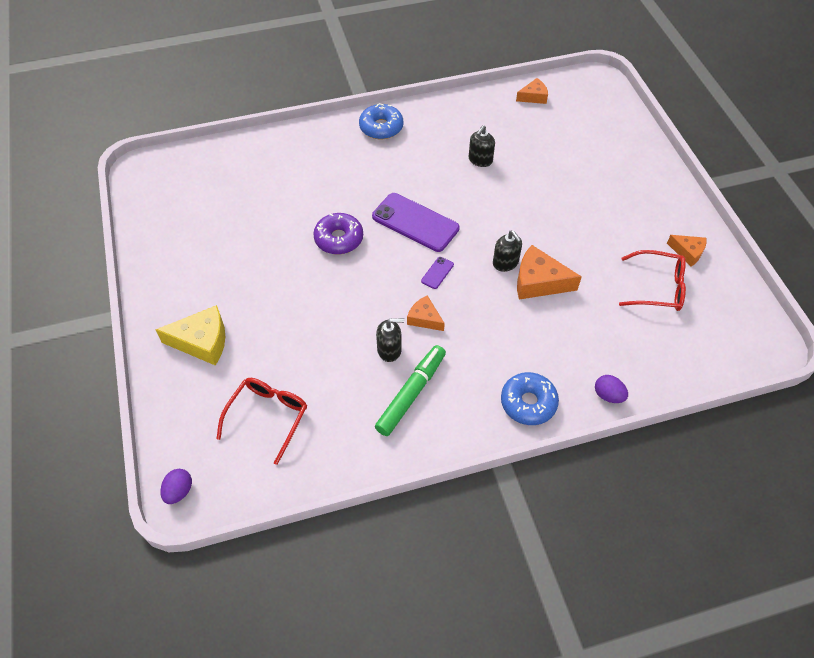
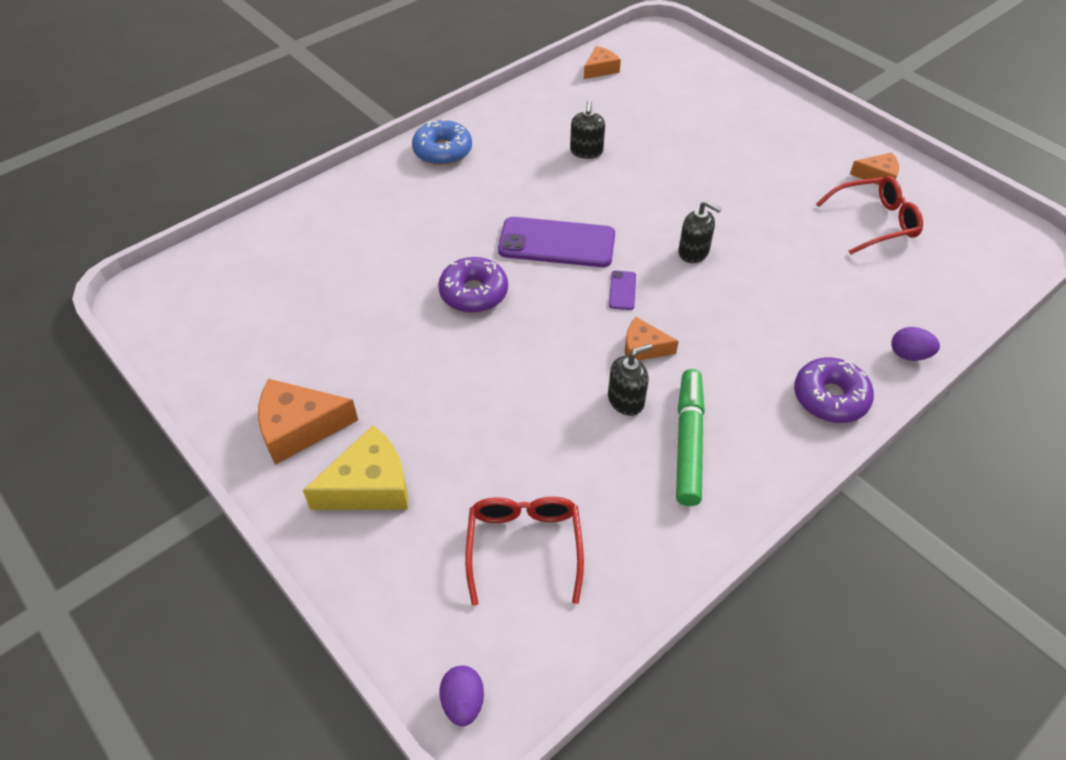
camera: 25 degrees left, 5 degrees down
blue donut [501,372,559,425] -> purple donut [794,358,874,423]
orange cheese [517,245,582,300] -> orange cheese moved to [258,379,358,465]

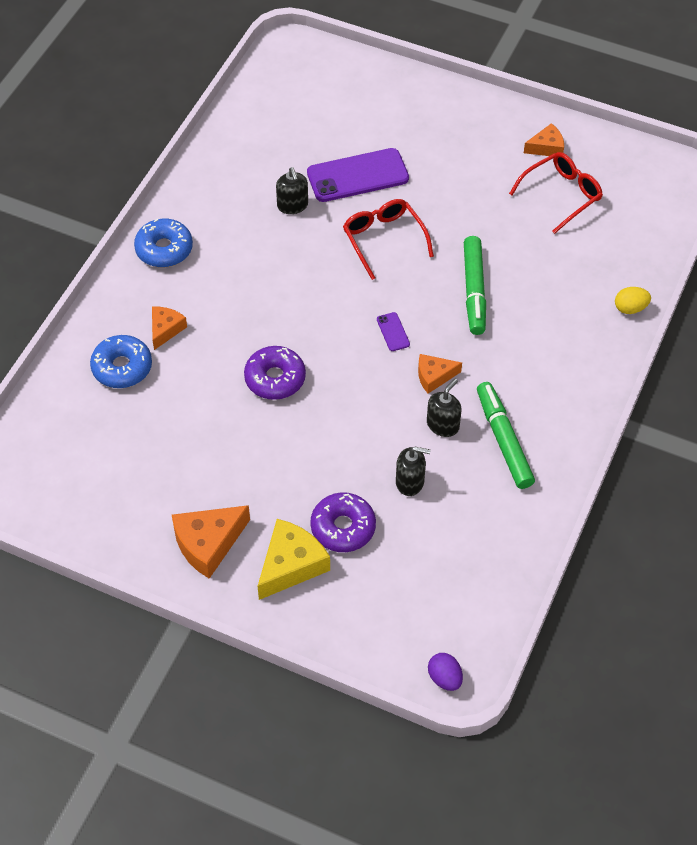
camera: 25 degrees left, 5 degrees up
red glasses [465,497,584,606] -> red glasses moved to [343,199,434,280]
purple phone [498,217,615,267] -> purple phone moved to [307,148,409,202]
orange cheese [584,46,621,79] -> orange cheese moved to [152,307,187,350]
black soap dispenser [678,200,722,263] -> black soap dispenser moved to [396,447,430,496]
purple donut [794,358,874,423] -> purple donut moved to [310,492,376,552]
purple egg [891,327,940,361] -> yellow egg [615,287,651,314]
none -> blue donut [90,335,152,388]
none -> green marker [464,236,486,335]

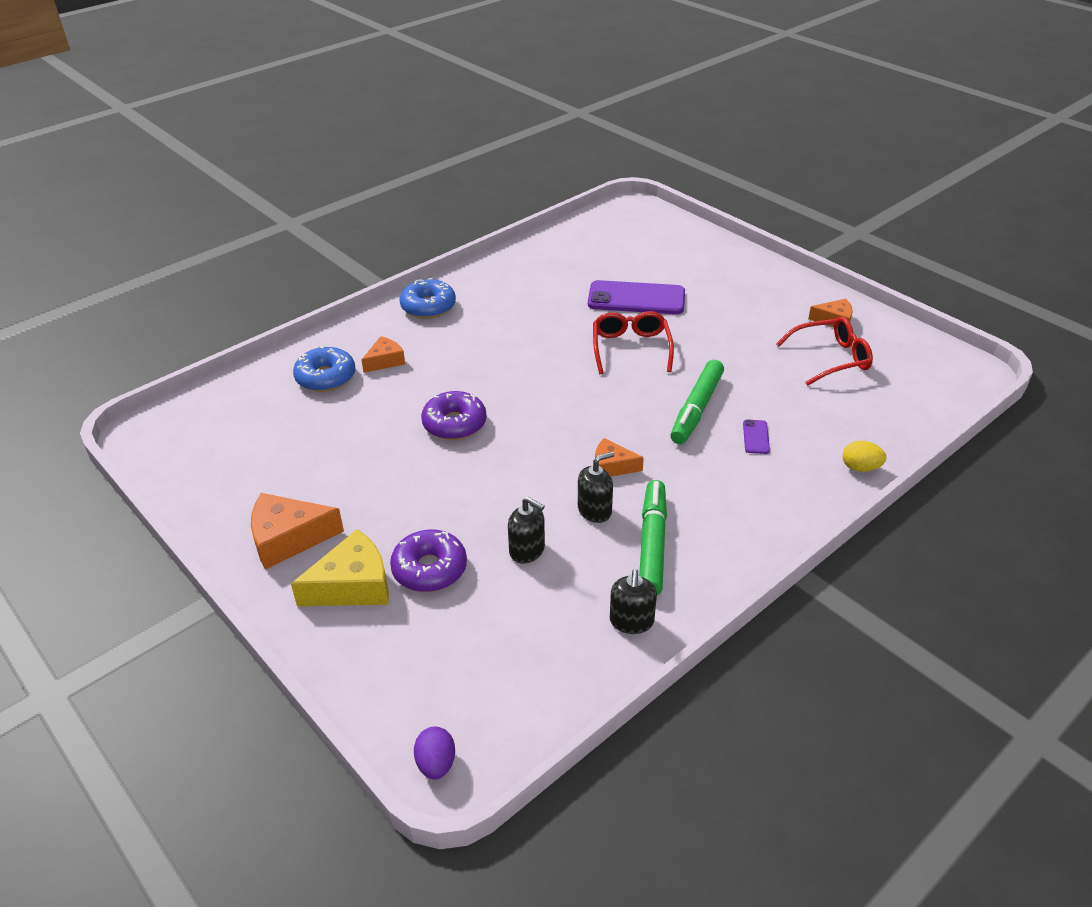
camera: 25 degrees right, 15 degrees down
black soap dispenser [276,167,308,214] -> black soap dispenser moved to [610,569,657,634]
purple phone [377,312,410,351] -> purple phone moved to [743,419,770,454]

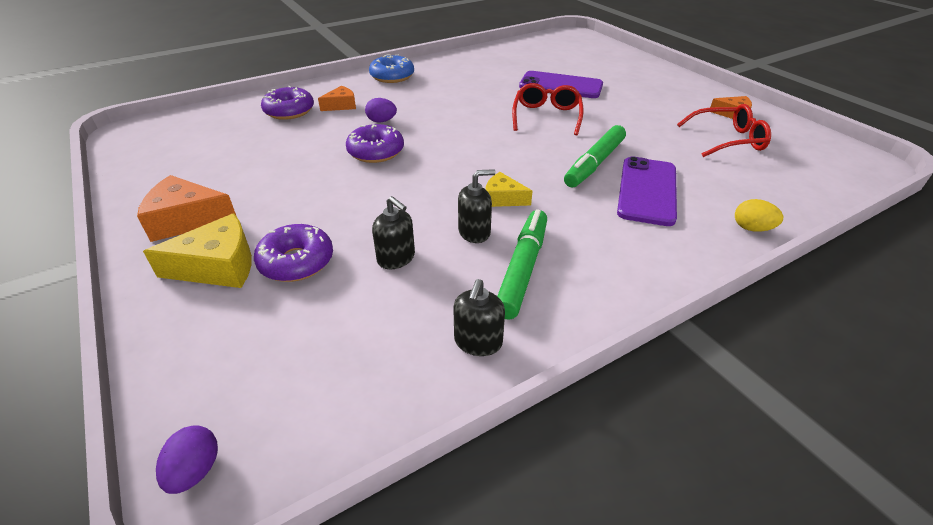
camera: 10 degrees right, 0 degrees up
blue donut [293,346,356,392] -> purple donut [261,86,314,120]
orange cheese [595,438,644,477] -> yellow cheese [485,172,532,207]
purple phone [743,419,770,454] -> purple phone [617,157,677,226], size x2.32
none -> purple egg [365,98,397,122]

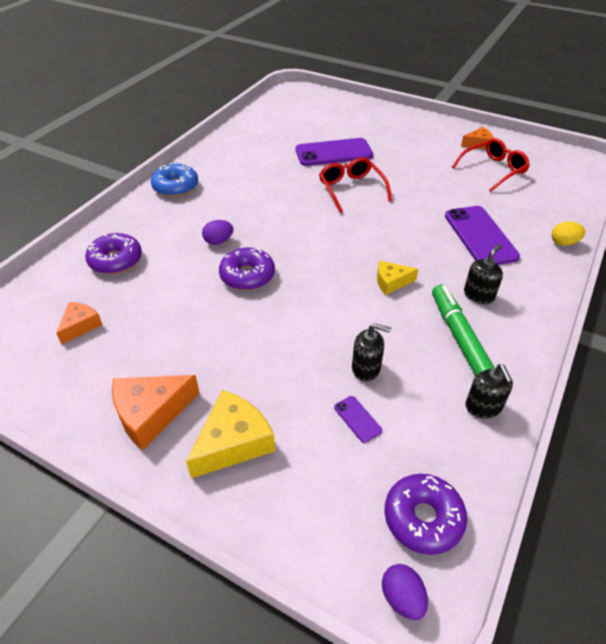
camera: 30 degrees left, 5 degrees up
purple donut [254,224,333,282] -> purple donut moved to [385,474,467,555]
orange cheese [318,86,356,111] -> orange cheese moved to [56,302,103,345]
black soap dispenser [458,169,496,243] -> black soap dispenser moved to [464,244,503,304]
green marker [564,125,626,188] -> none
none -> purple phone [334,396,382,443]

